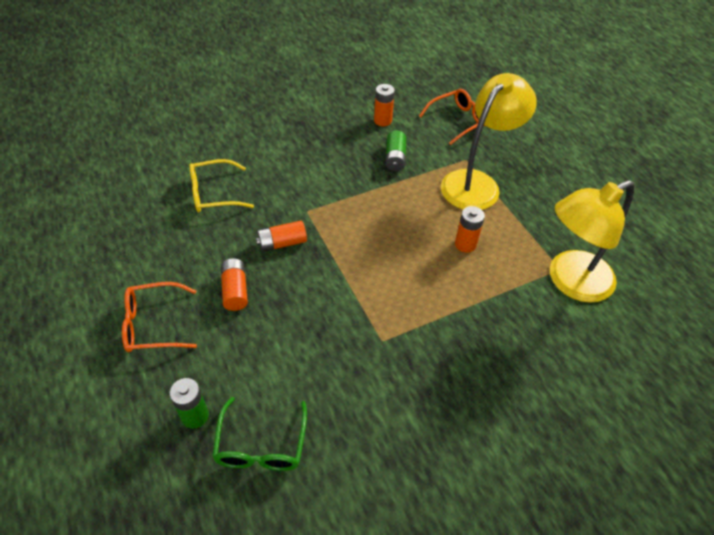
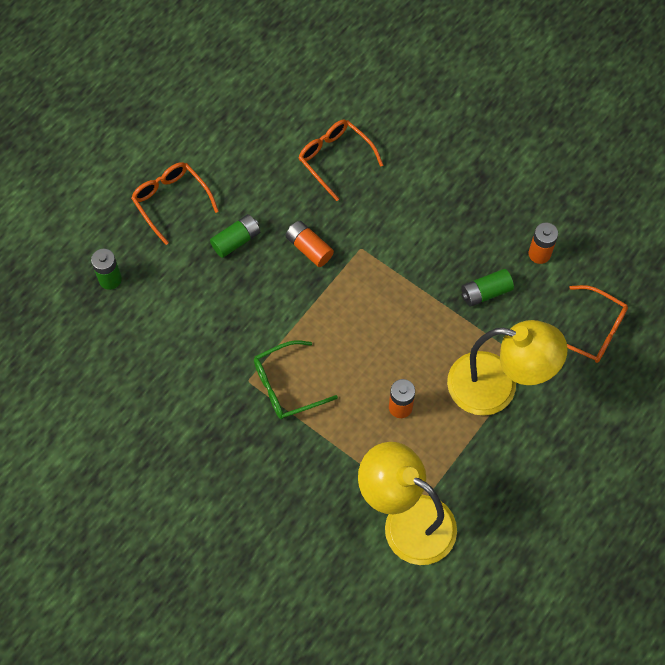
camera: 65 degrees right, 15 degrees up
yellow glasses [189,159,254,212] -> orange glasses [299,119,383,201]
green glasses [212,397,307,471] -> green glasses moved to [254,340,338,419]
orange battery [221,259,248,311] -> green battery [210,214,260,258]

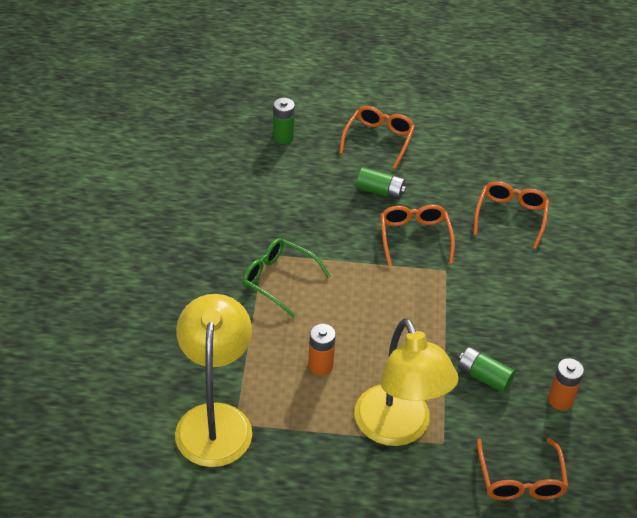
camera: 55 degrees right, 20 degrees down
orange battery [285,221,334,267] -> orange glasses [380,205,455,266]

